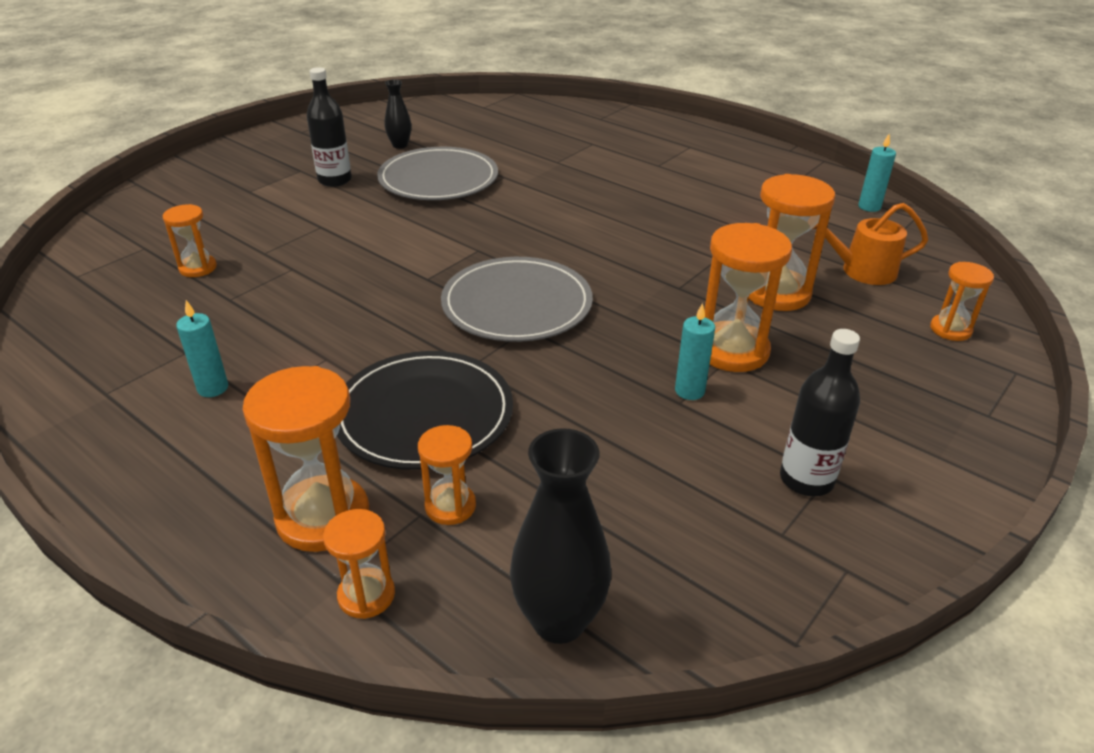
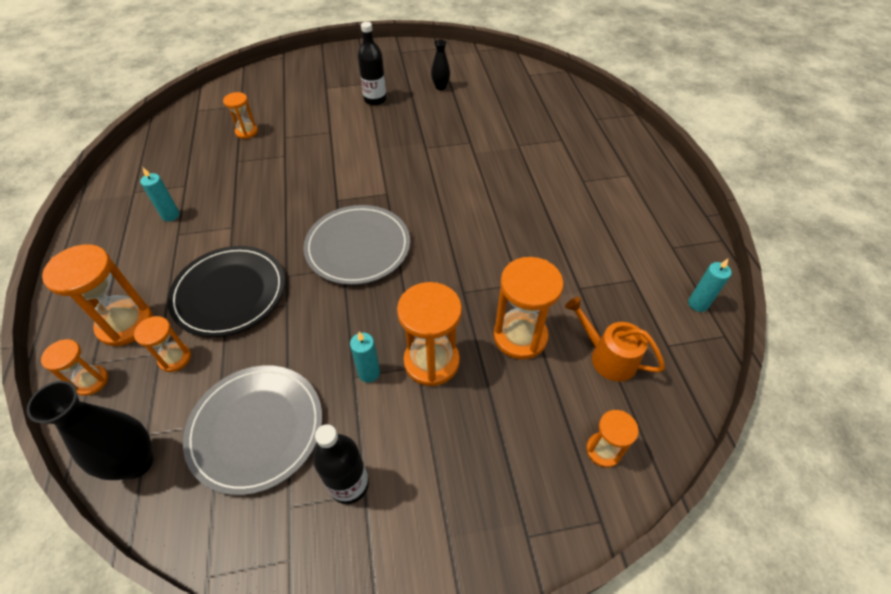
camera: 40 degrees right, 15 degrees up
grey plate [377,147,498,200] -> grey plate moved to [183,365,322,495]

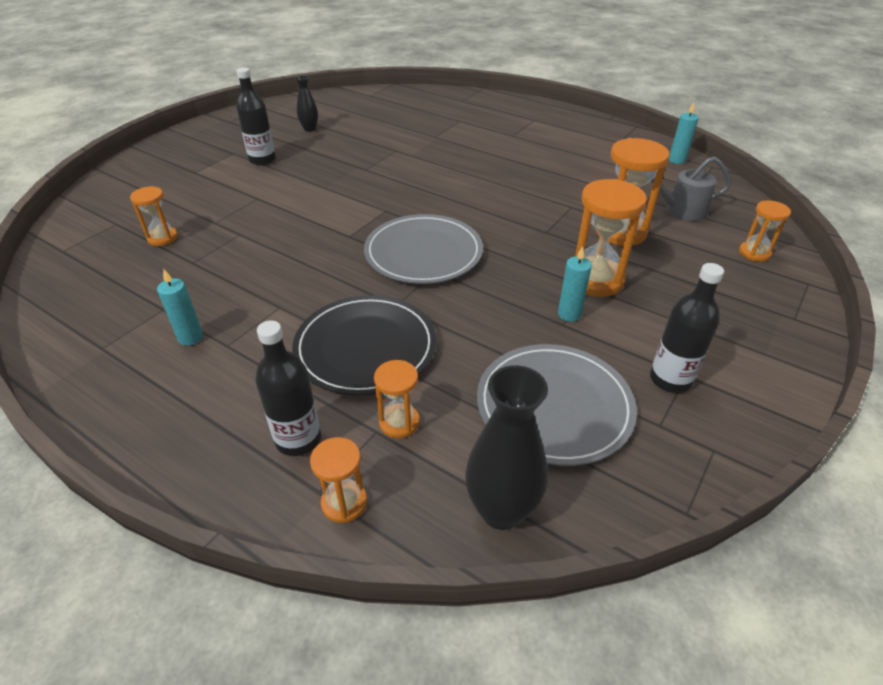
camera: 45 degrees left, 10 degrees down
orange hourglass [42,244,153,346] -> black bottle [255,320,321,456]
orange watering can [565,297,665,382] -> grey watering can [651,156,731,221]

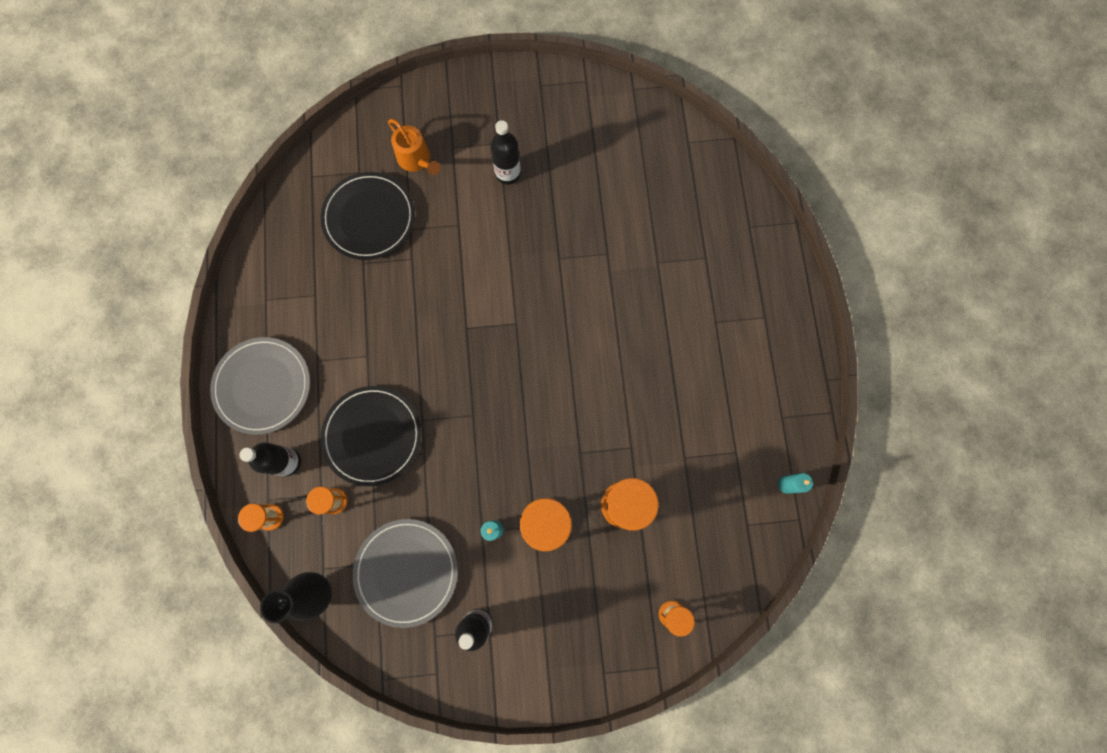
camera: 50 degrees right, 35 degrees up
orange hourglass [130,186,178,246] -> black plate [321,172,415,260]
turquoise candle [157,269,203,346] -> none
black vase [295,76,318,132] -> none
grey plate [364,214,483,284] -> grey plate moved to [210,337,310,435]
grey watering can [651,156,731,221] -> none
none -> orange watering can [388,119,440,175]

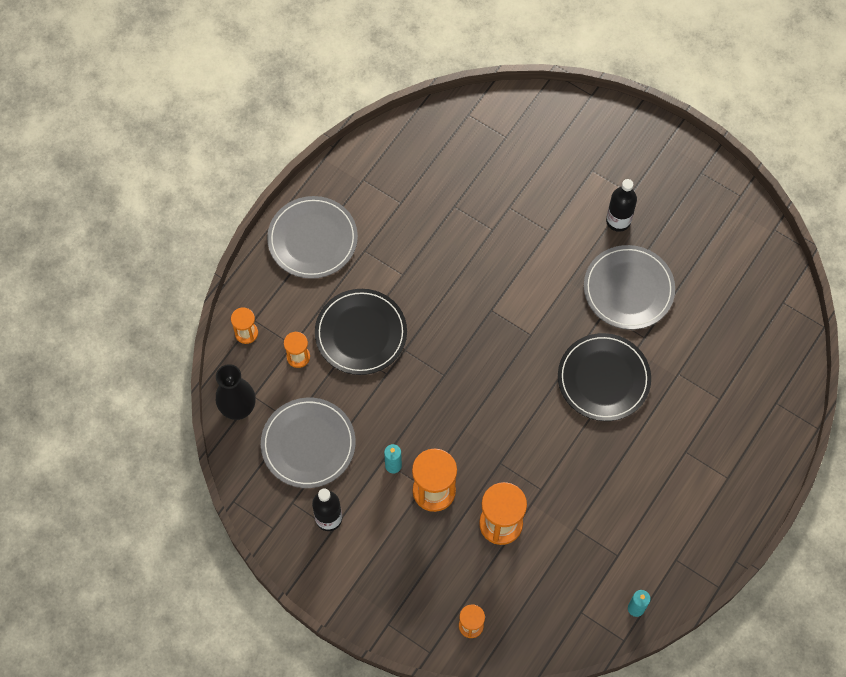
camera: 40 degrees right, 10 degrees down
black bottle [239,442,301,476] -> none
black plate [321,172,415,260] -> black plate moved to [558,333,651,421]
orange watering can [388,119,440,175] -> none
none -> grey plate [584,245,675,330]

